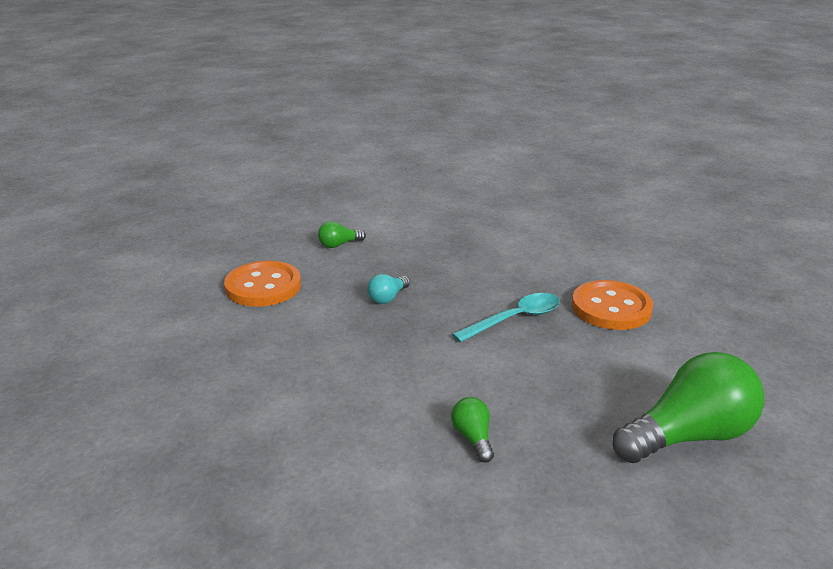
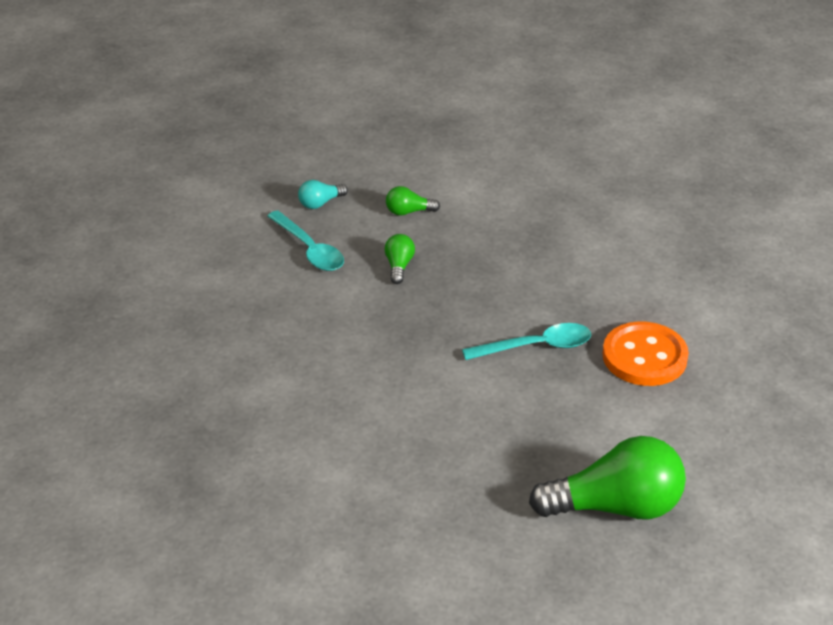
camera: 20 degrees right, 10 degrees up
orange button [224,261,301,307] -> turquoise spoon [267,210,344,271]
turquoise light bulb [367,274,410,304] -> turquoise light bulb moved to [298,180,348,209]
green light bulb [451,397,494,463] -> green light bulb moved to [384,234,415,284]

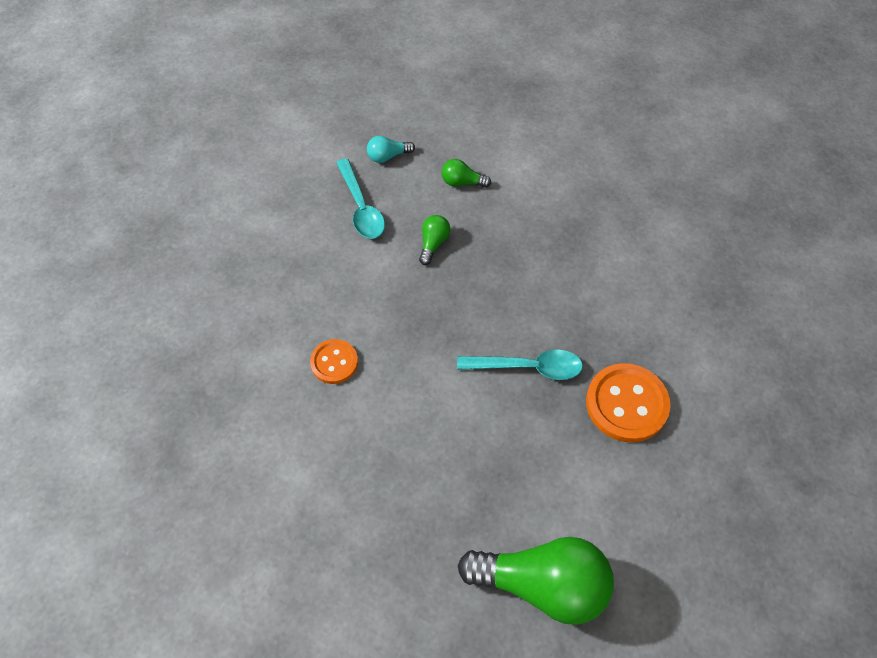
camera: 15 degrees right, 20 degrees up
none -> orange button [310,339,358,384]

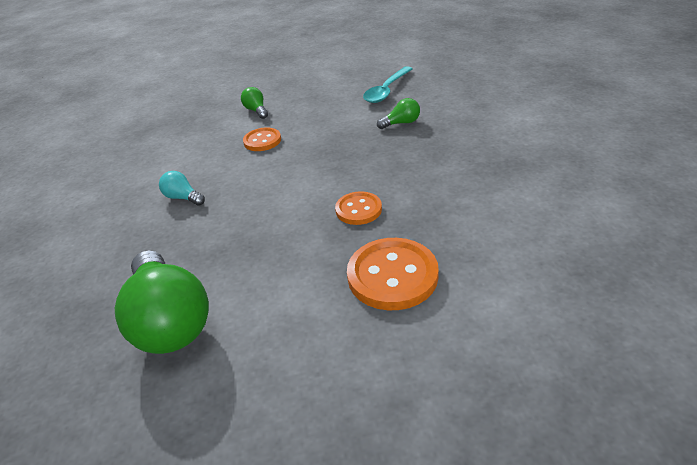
camera: 55 degrees right, 20 degrees down
turquoise light bulb [367,136,415,163] -> turquoise light bulb moved to [159,171,205,206]
green light bulb [441,159,491,188] -> green light bulb moved to [241,87,268,119]
turquoise spoon [457,349,583,380] -> orange button [335,191,382,225]

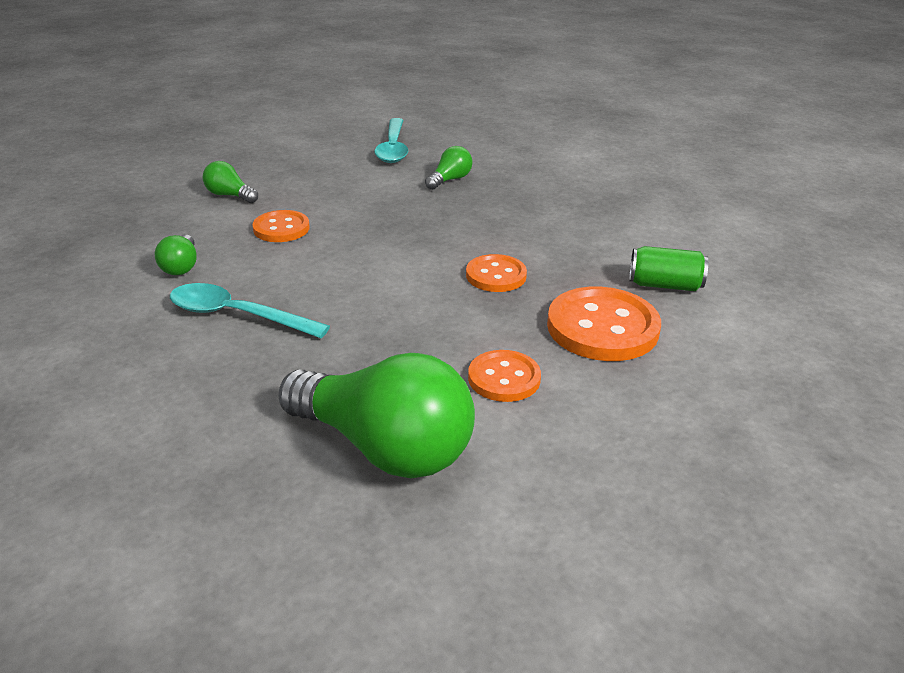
camera: 35 degrees left, 5 degrees down
turquoise light bulb [159,171,205,206] -> turquoise spoon [170,283,330,338]
none -> green light bulb [155,234,197,275]
none -> orange button [468,350,541,402]
none -> green can [629,246,708,291]

